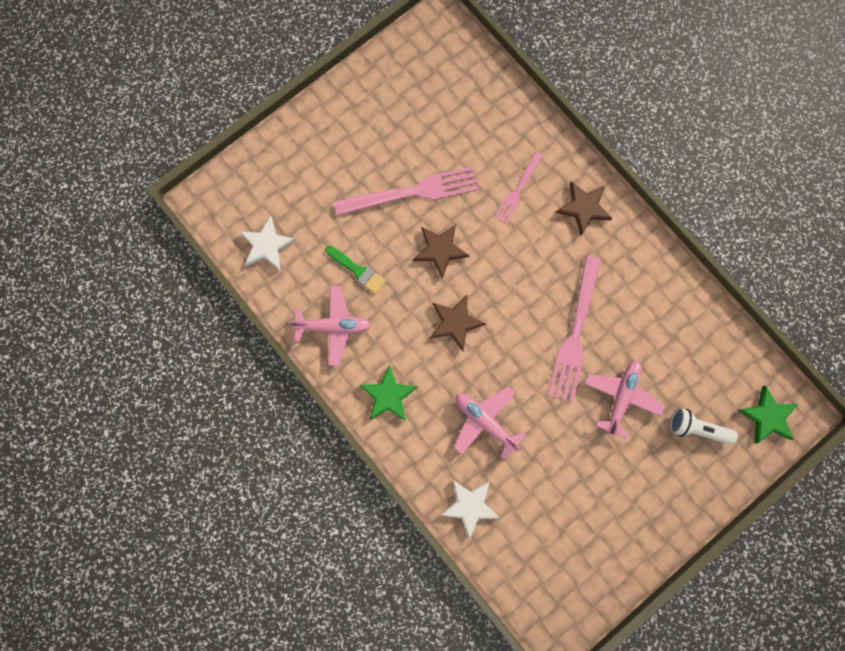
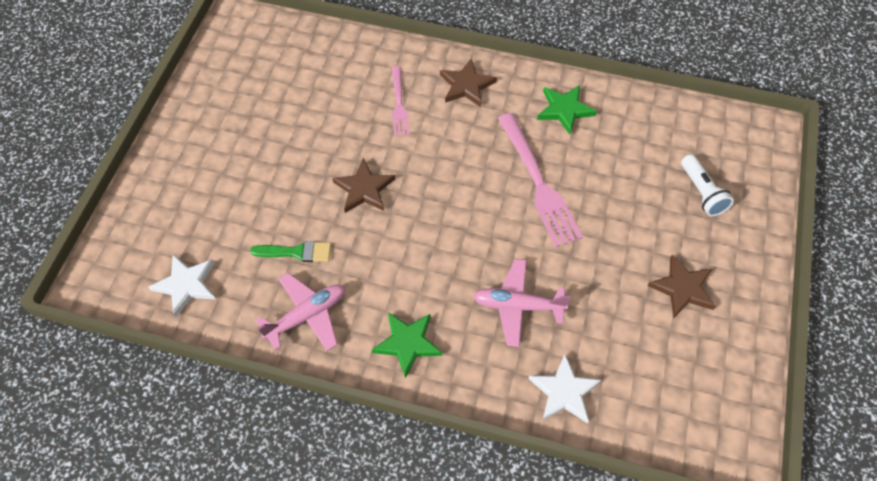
camera: 35 degrees left, 20 degrees down
pink fork [334,166,478,216] -> none
brown star [430,295,486,351] -> brown star moved to [648,255,716,318]
pink plane [584,360,665,439] -> none
white flashlight [670,408,738,445] -> white flashlight turned 90 degrees counterclockwise [681,154,734,216]
green star [738,386,798,444] -> green star moved to [537,85,597,134]

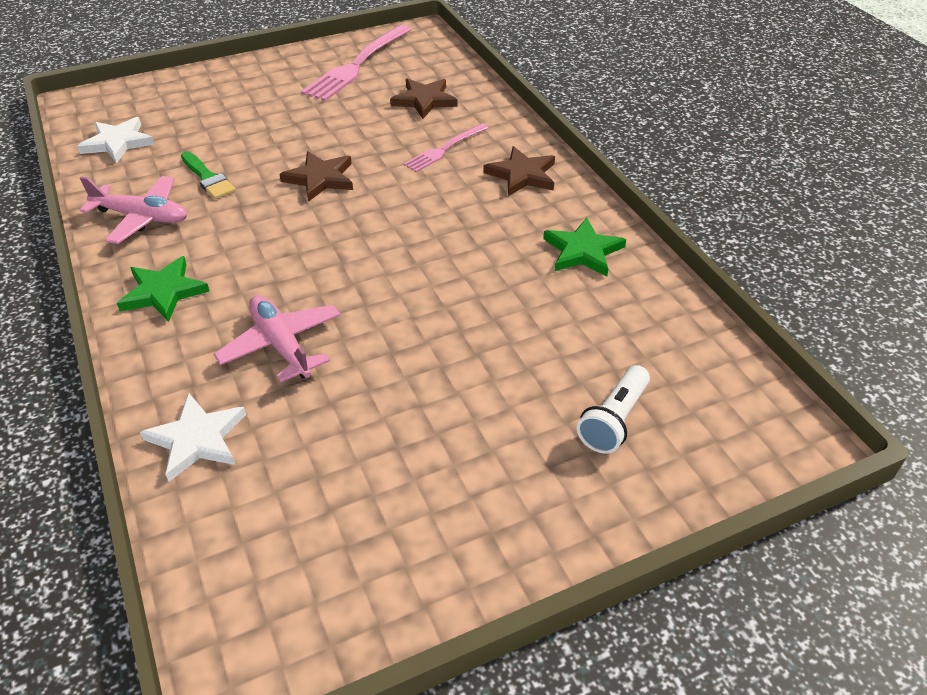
camera: 50 degrees right, 15 degrees down
pink fork [498,113,583,247] -> pink fork moved to [301,24,412,101]
brown star [648,255,716,318] -> brown star moved to [390,78,458,119]

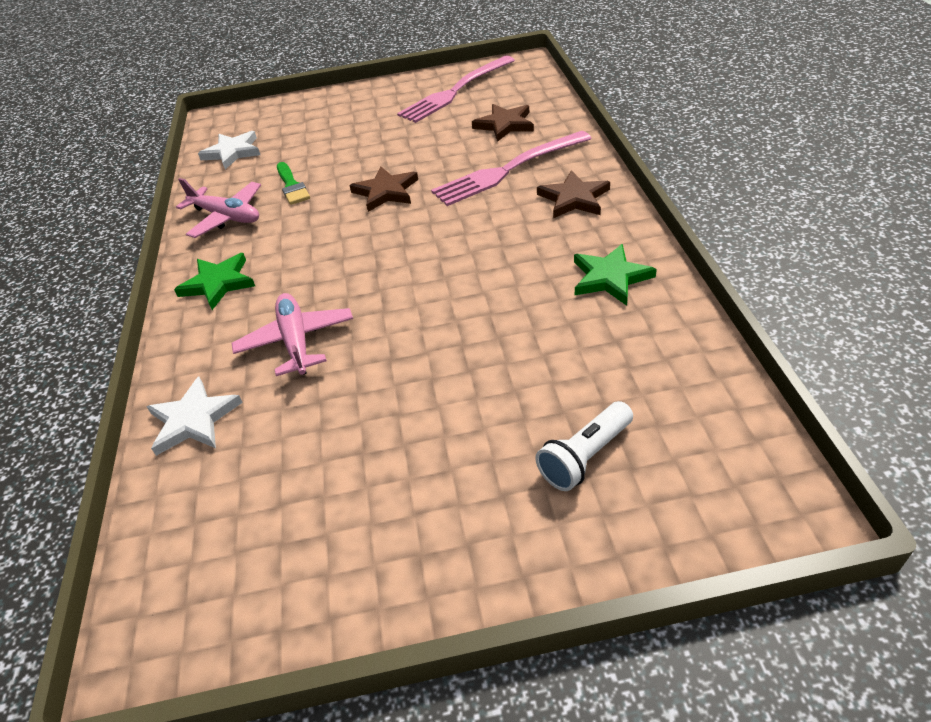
camera: 20 degrees right, 0 degrees up
pink fork [403,123,488,172] -> pink fork [431,131,592,206], size x1.76

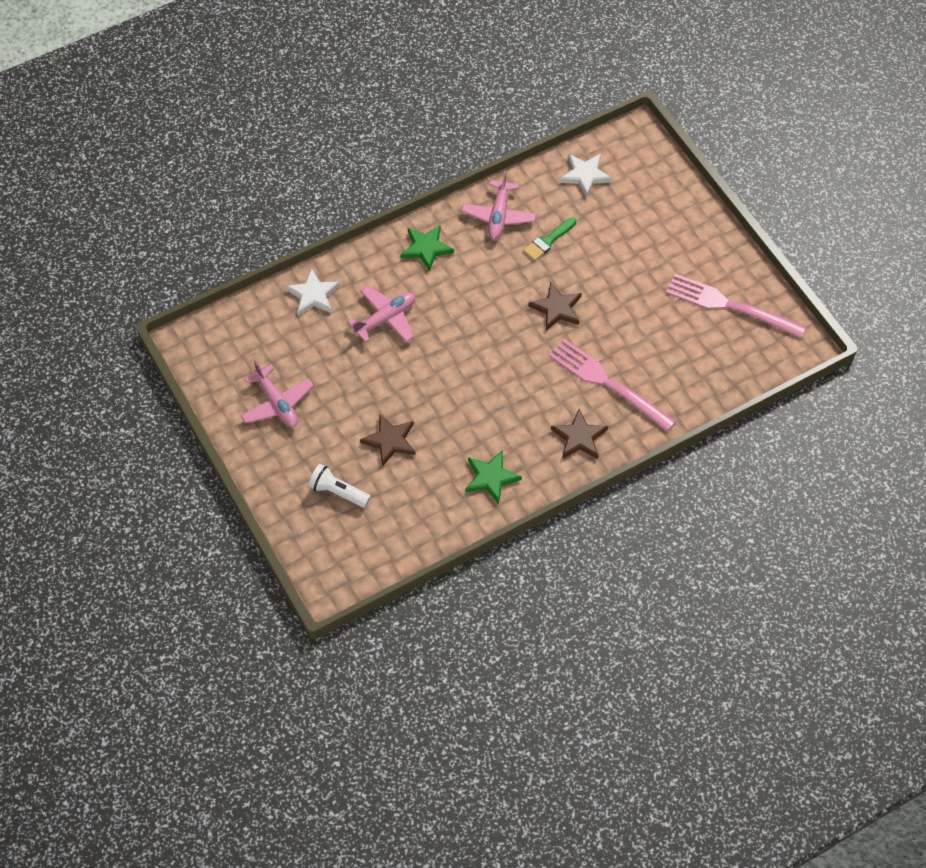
camera: 65 degrees right, 15 degrees up
brown star [472,104,534,142] -> brown star moved to [360,413,416,467]
none -> pink plane [240,360,314,427]

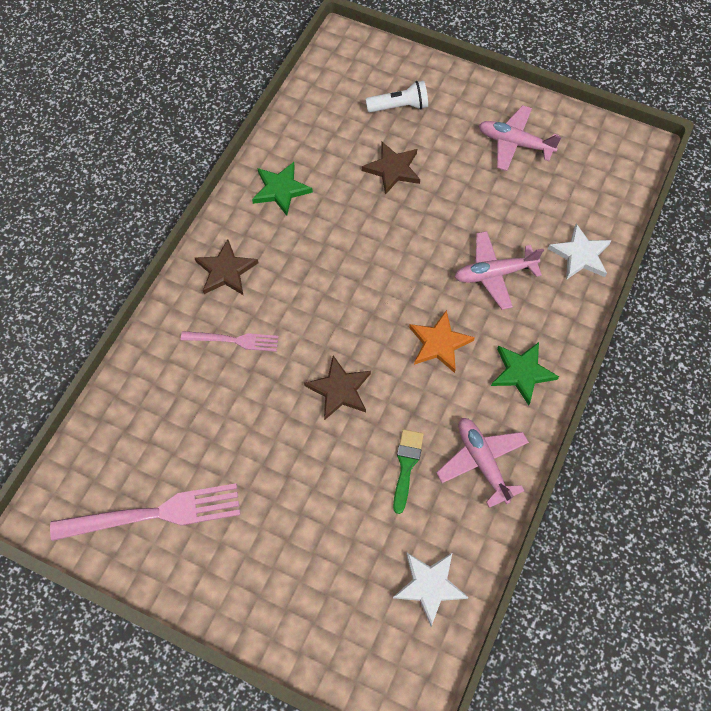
camera: 145 degrees right, 5 degrees up
pink plane [347,286,415,343] -> pink plane turned 60 degrees clockwise [455,231,544,310]
pink fork [549,339,676,432] -> pink fork [181,331,279,352], size x0.57
none -> orange star [409,310,475,373]

